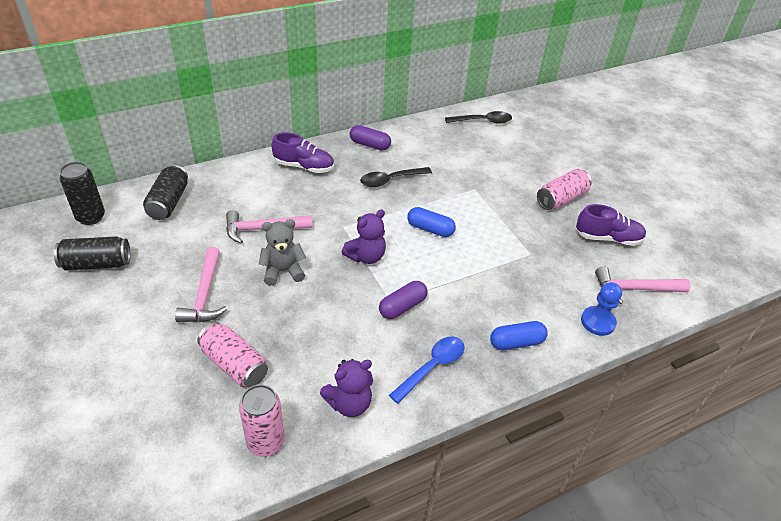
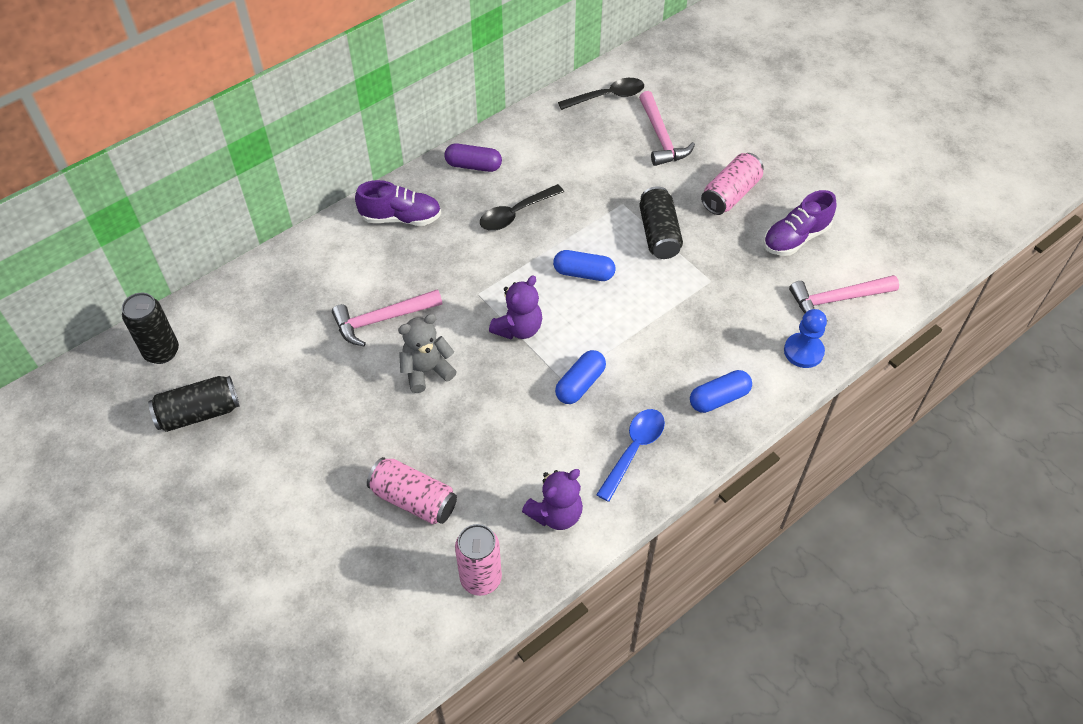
camera: 10 degrees left, 10 degrees up
black can [143,165,188,220] -> black can moved to [639,186,683,259]
pink hammer [175,247,227,322] -> pink hammer moved to [639,91,695,166]
purple capsule [379,281,428,319] -> blue capsule [555,350,606,404]
purple shoe [576,204,646,246] -> purple shoe turned 150 degrees clockwise [763,190,837,256]

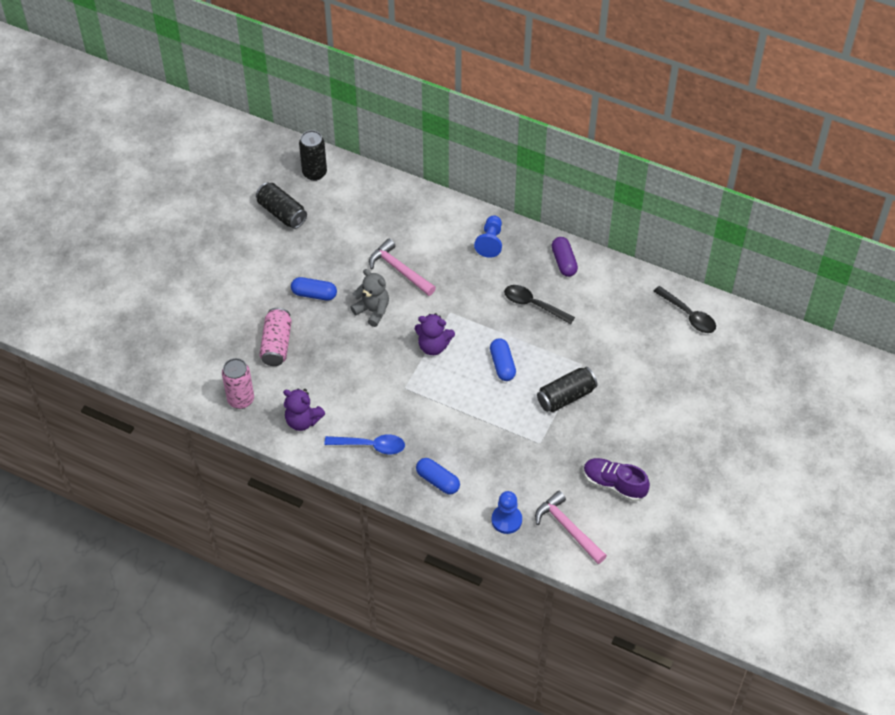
camera: 65 degrees right, 0 degrees up
purple shoe [355,180,441,226] -> blue pawn [474,215,502,258]
blue capsule [555,350,606,404] -> blue capsule moved to [291,277,337,301]
pink hammer [639,91,695,166] -> none
pink can [701,153,764,215] -> none

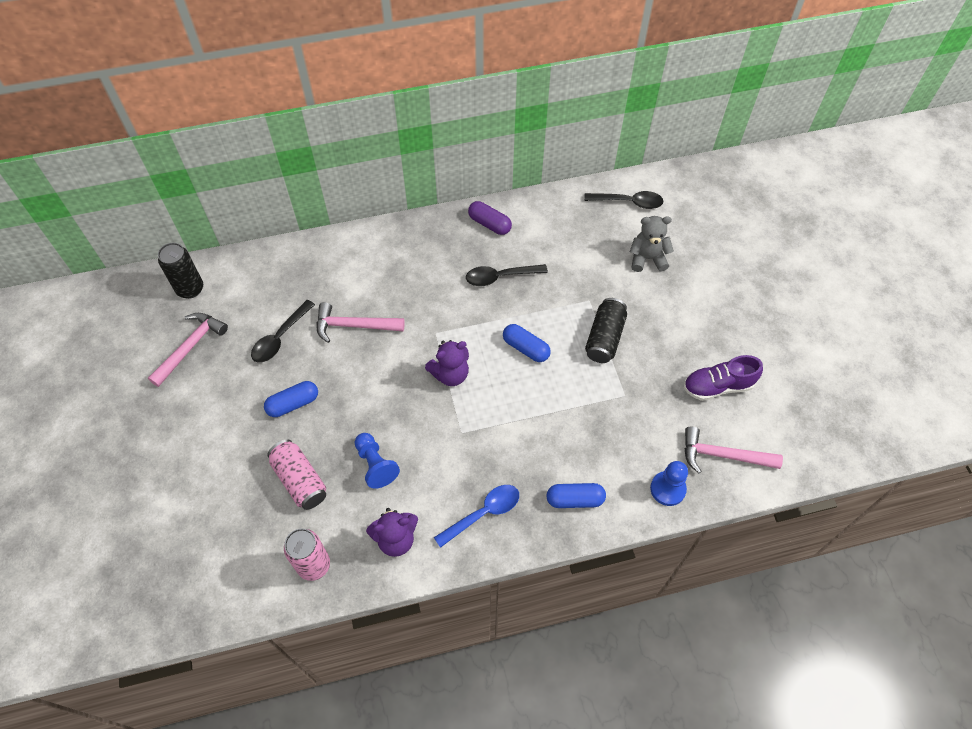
camera: 40 degrees left, 5 degrees up
black can [256,182,307,229] -> pink hammer [148,313,228,387]
grey teddy bear [350,269,389,327] -> grey teddy bear moved to [630,216,674,272]
blue pawn [474,215,502,258] -> blue pawn moved to [355,433,400,489]
none -> black spoon [251,300,315,363]

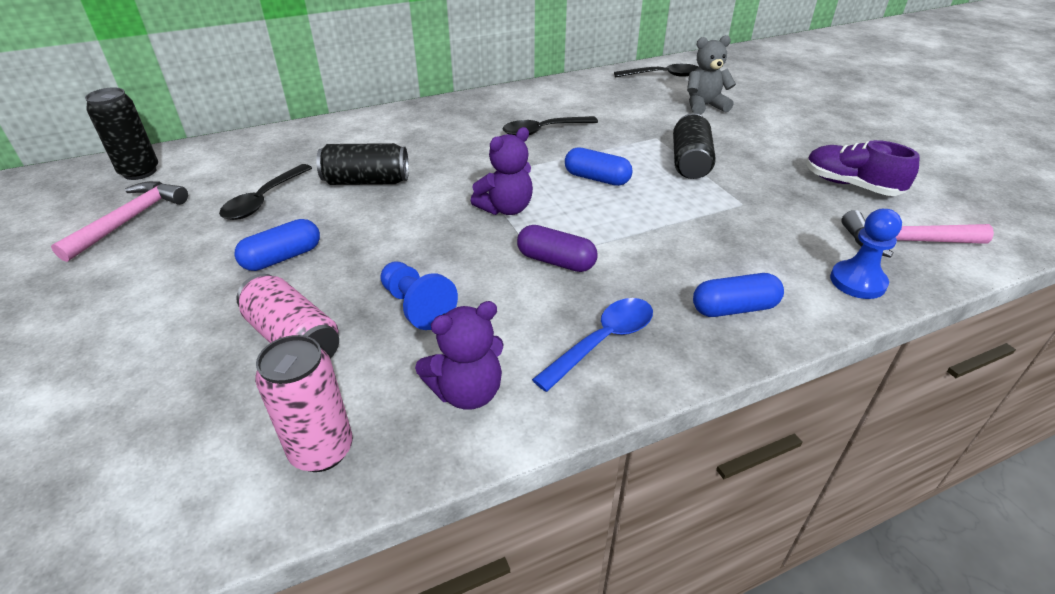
camera: 10 degrees left, 20 degrees down
pink hammer [316,302,405,343] -> black can [316,143,409,185]
purple capsule [468,201,512,235] -> purple capsule moved to [517,225,598,272]
purple shoe [684,355,763,401] -> purple shoe turned 60 degrees clockwise [806,140,920,196]

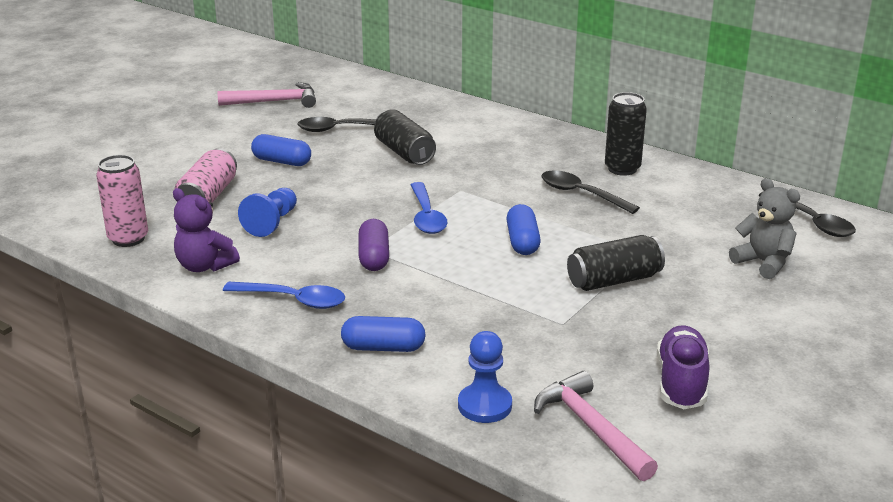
camera: 60 degrees right, 10 degrees down
black can [85,87,158,180] -> black can moved to [605,92,647,176]
purple teddy bear [471,127,533,215] -> blue spoon [411,182,448,234]
blue capsule [693,273,784,317] -> blue capsule turned 45 degrees counterclockwise [341,316,426,352]

